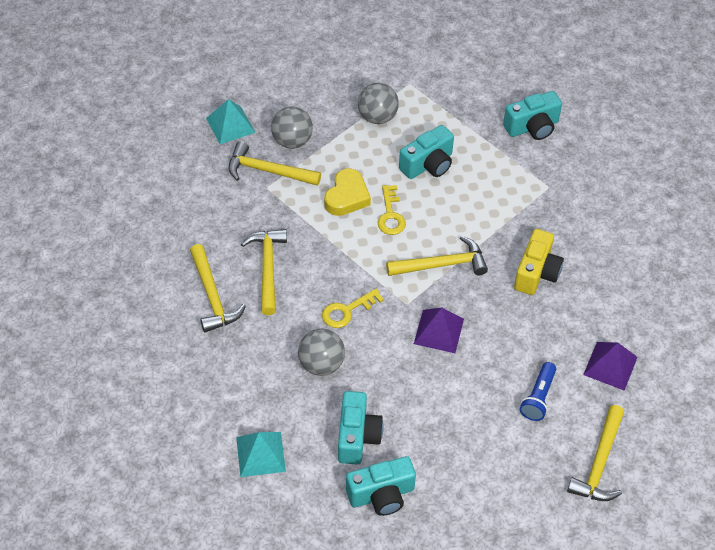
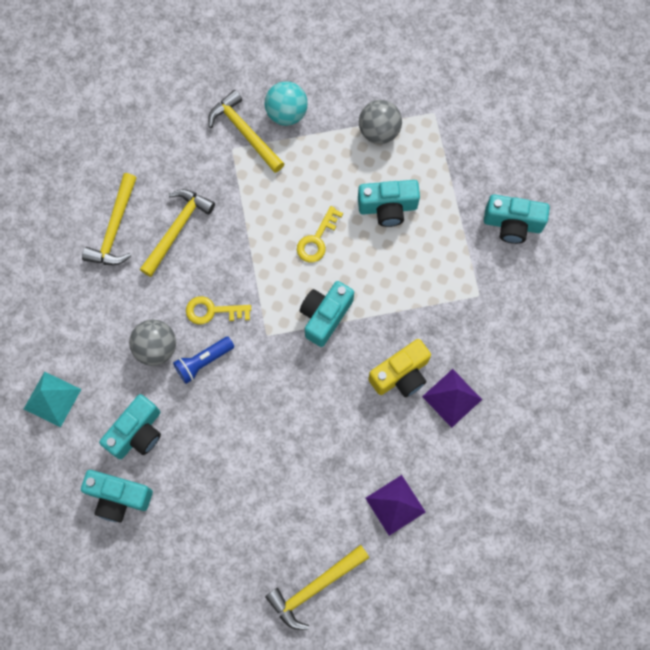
camera: 35 degrees right, 20 degrees up
turquoise pyramid [206,99,256,144] -> none
grey ball [271,107,313,149] -> turquoise ball [265,81,308,126]
yellow heart [324,168,371,216] -> none
yellow hammer [386,236,488,276] -> turquoise camera [300,281,354,347]
purple pyramid [414,308,464,353] -> purple pyramid moved to [422,369,482,428]
blue flashlight [520,362,556,421] -> blue flashlight moved to [173,337,234,384]

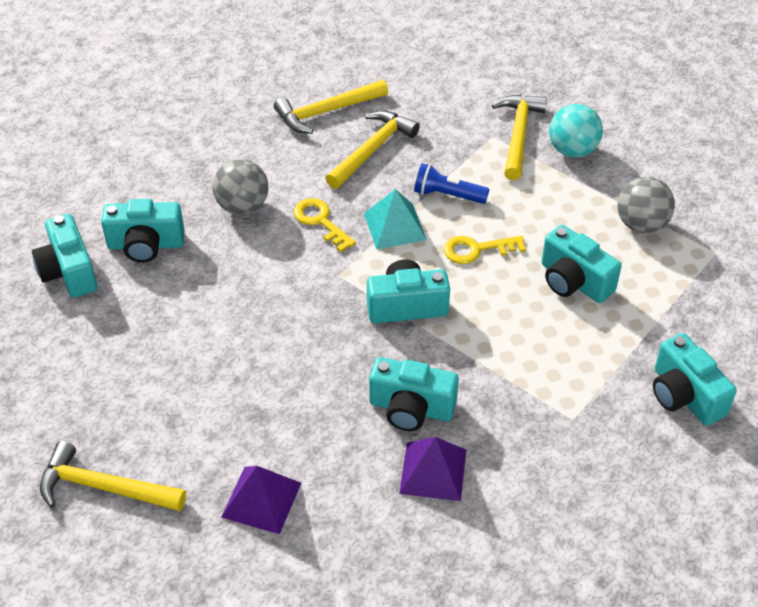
camera: 50 degrees right, 25 degrees down
turquoise pyramid [24,371,81,427] -> turquoise pyramid moved to [364,189,427,250]
yellow hammer [140,189,215,277] -> yellow hammer turned 45 degrees counterclockwise [325,110,420,189]
blue flashlight [173,337,234,384] -> blue flashlight moved to [414,163,489,204]
yellow camera [368,339,431,397] -> turquoise camera [369,357,459,431]

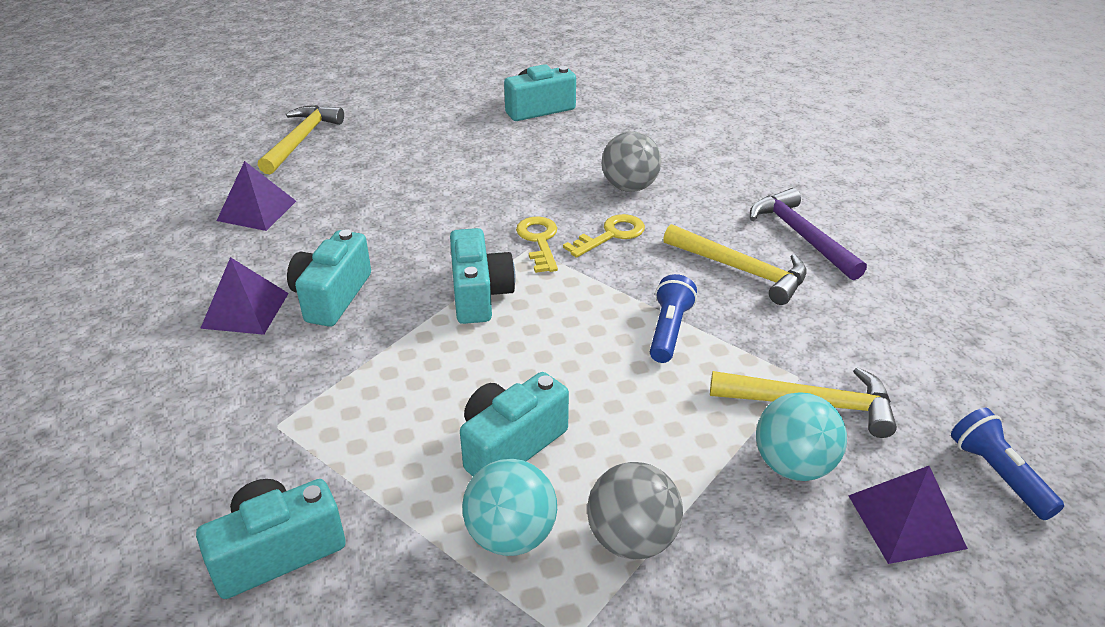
camera: 90 degrees right, 10 degrees down
turquoise camera [101,199,185,263] -> none
yellow hammer [274,80,388,134] -> purple hammer [750,188,867,280]
turquoise pyramid [364,189,427,250] -> none
yellow key [444,236,526,264] -> yellow key moved to [516,217,558,273]
none -> turquoise ball [462,459,557,556]
none -> purple pyramid [848,466,968,564]
none -> blue flashlight [951,408,1064,520]

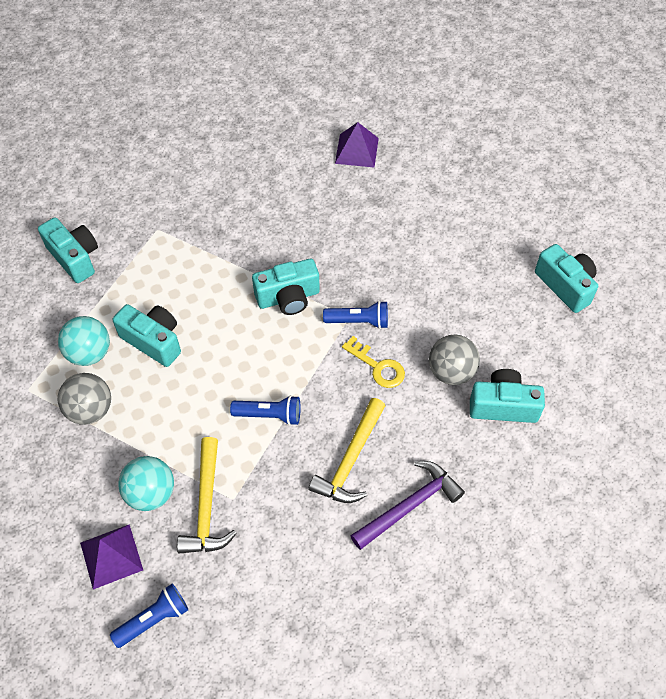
camera: 80 degrees right, 20 degrees up
purple pyramid [200,257,289,335] -> none
yellow hammer [258,105,344,174] -> none
turquoise camera [287,229,371,327] -> turquoise camera moved to [470,369,545,423]
yellow key [516,217,558,273] -> blue flashlight [323,301,388,329]

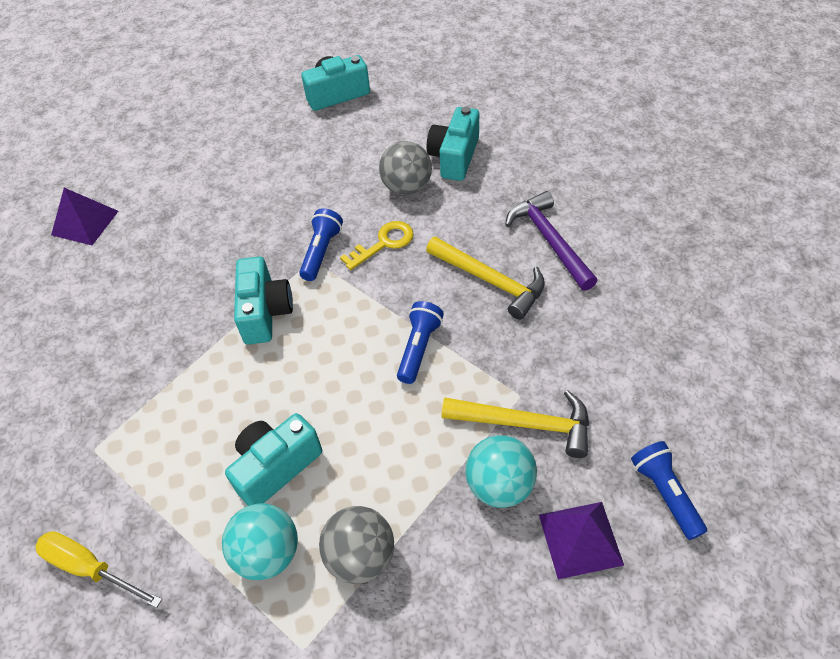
camera: 75 degrees left, 5 degrees down
turquoise camera [38,217,98,283] -> yellow screwdriver [35,531,162,608]

